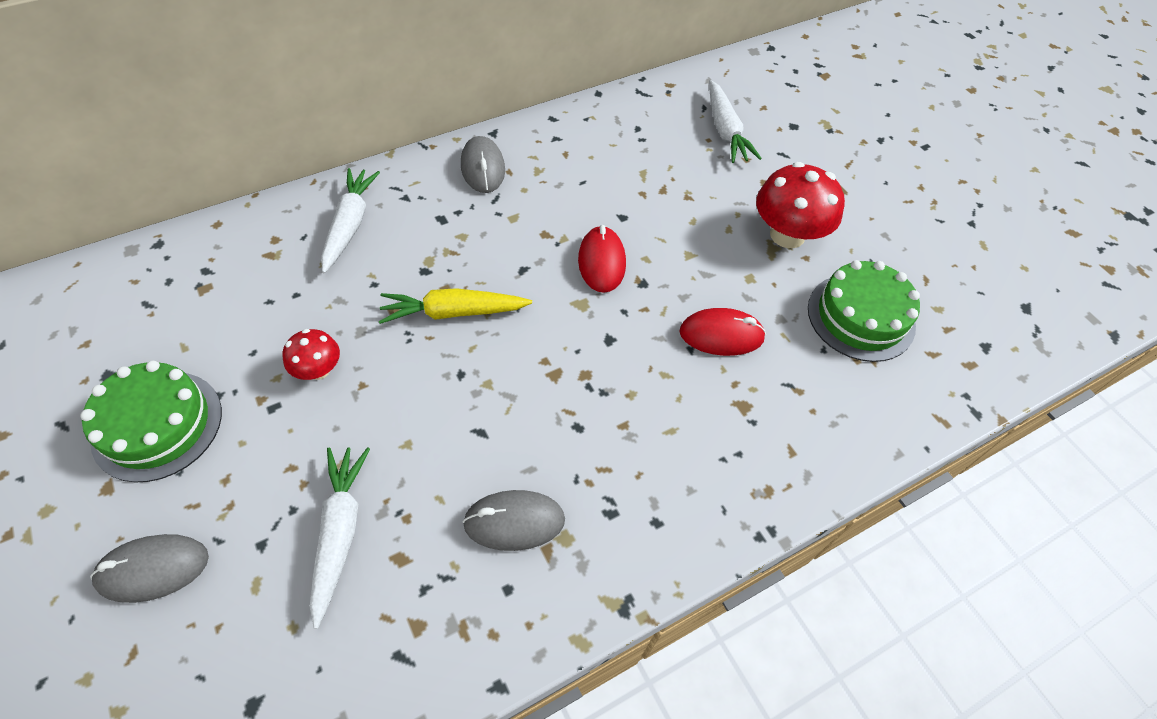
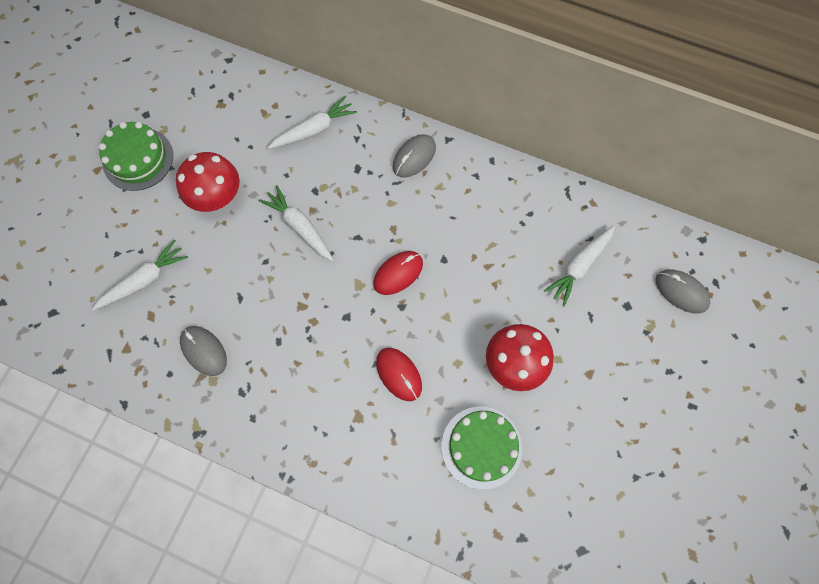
camera: 55 degrees right, 15 degrees up
grey mouse [90,534,209,603] -> grey mouse moved to [655,269,710,313]
red mushroom [283,329,340,380] -> red mushroom [176,152,240,212], size x1.81
yellow carrot [379,288,532,324] -> white carrot [259,185,333,261]

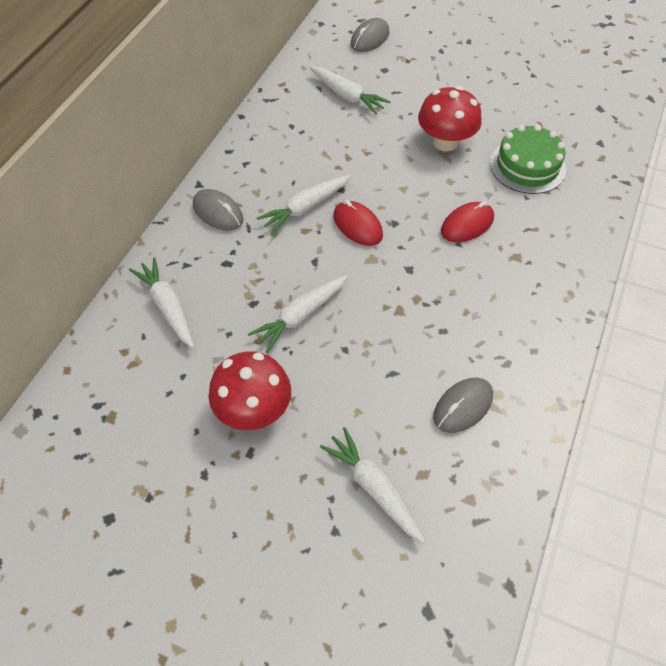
camera: 90 degrees left, 15 degrees down
green cake [99,122,173,191] -> none
none -> white carrot [257,175,351,235]

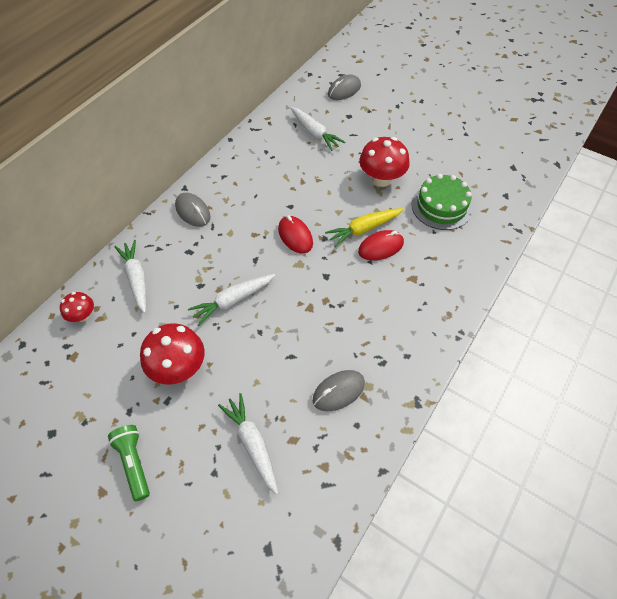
camera: 10 degrees right, 0 degrees up
white carrot [257,175,351,235] -> none
none -> red mushroom [60,292,94,322]
none -> green flashlight [108,425,150,501]
none -> yellow carrot [325,208,404,247]

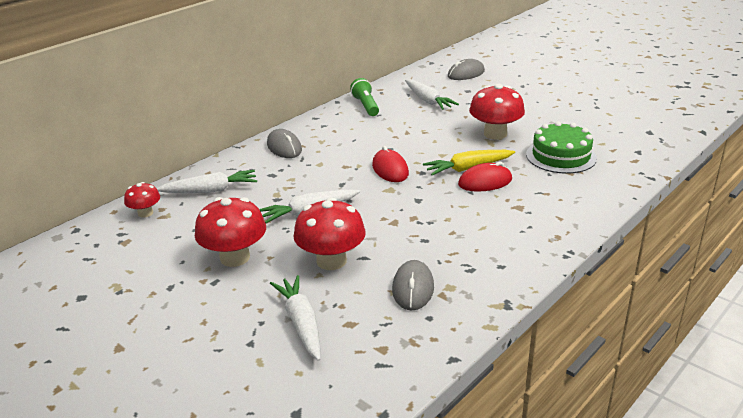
camera: 10 degrees right, 25 degrees down
green flashlight [108,425,150,501] -> green flashlight moved to [350,78,379,116]
white carrot [114,240,146,313] -> white carrot turned 90 degrees clockwise [157,170,257,193]
grey mouse [313,370,365,412] -> grey mouse turned 60 degrees counterclockwise [392,260,434,310]
none -> red mushroom [294,198,366,270]

